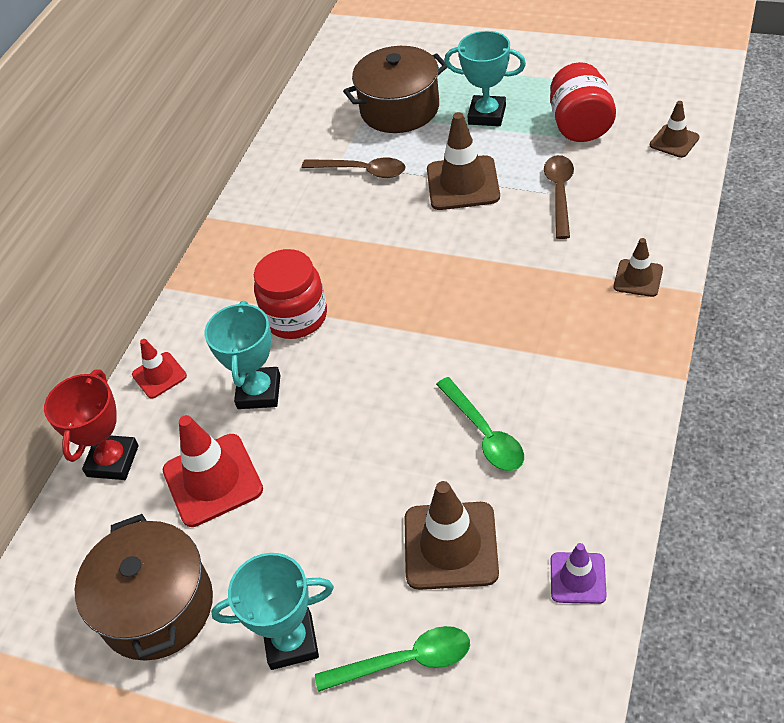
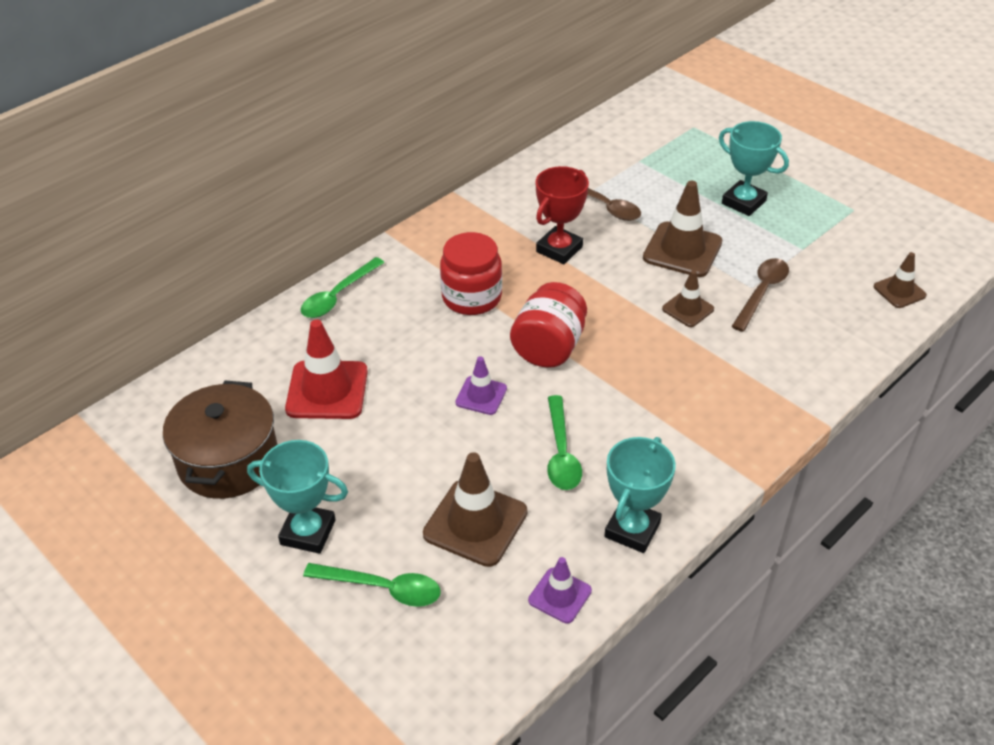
camera: 20 degrees right, 5 degrees down
red trophy [44,369,139,480] -> red trophy moved to [536,166,589,264]
red traffic cone [132,339,187,399] -> green spoon [301,257,385,318]
turquoise trophy [205,301,280,409] -> turquoise trophy moved to [605,437,676,553]
brown pot [343,46,447,133] -> none
red jar [550,62,616,142] -> red jar moved to [510,282,587,368]
brown traffic cone [614,238,663,297] -> brown traffic cone moved to [662,270,714,327]
none -> purple traffic cone [455,356,507,415]

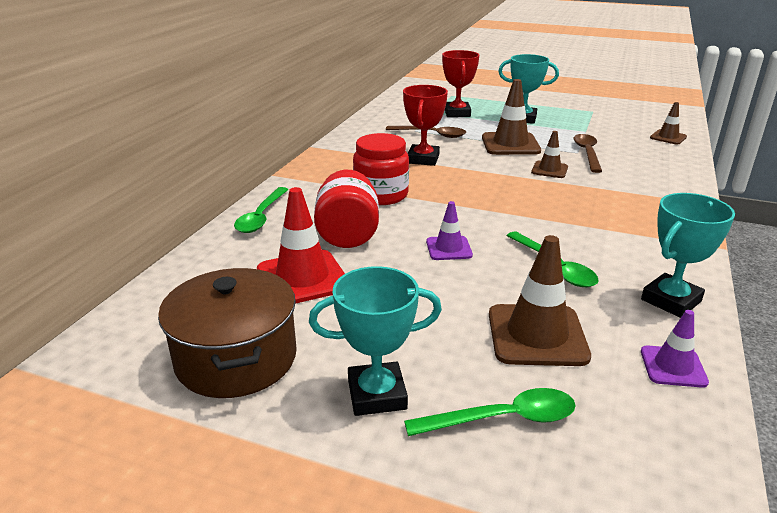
camera: 25 degrees left, 15 degrees down
red jar [510,282,587,368] -> red jar moved to [314,170,379,248]
turquoise trophy [605,437,676,553] -> turquoise trophy turned 45 degrees clockwise [641,193,735,318]
none -> red trophy [442,50,479,117]

